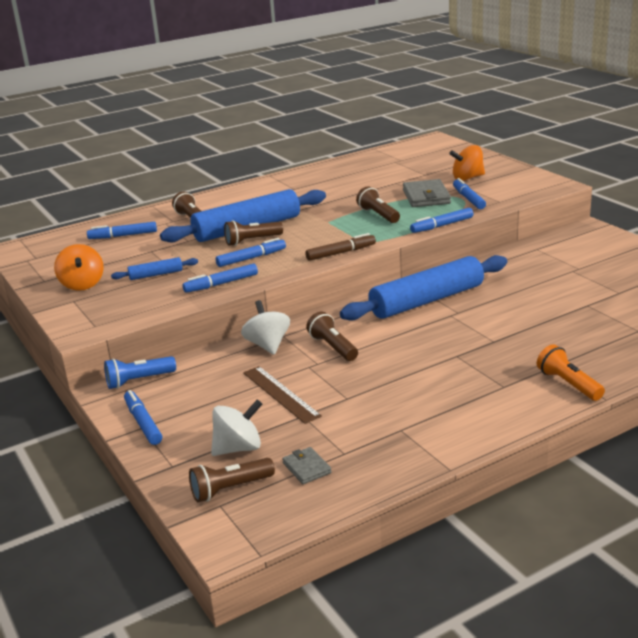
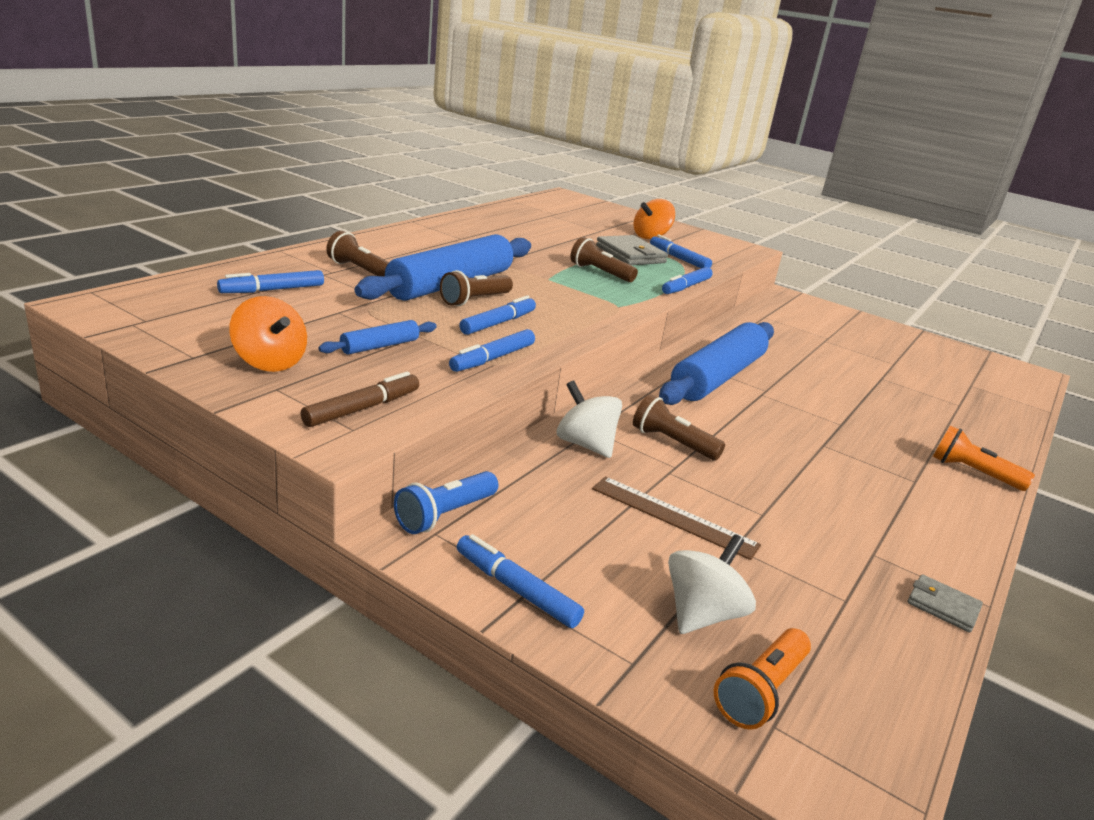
camera: 30 degrees left, 0 degrees up
brown flashlight [189,458,275,502] -> orange flashlight [714,628,811,730]
grey wallet [282,447,332,484] -> grey wallet moved to [907,574,983,632]
brown marker [305,233,376,261] -> brown marker moved to [301,372,419,427]

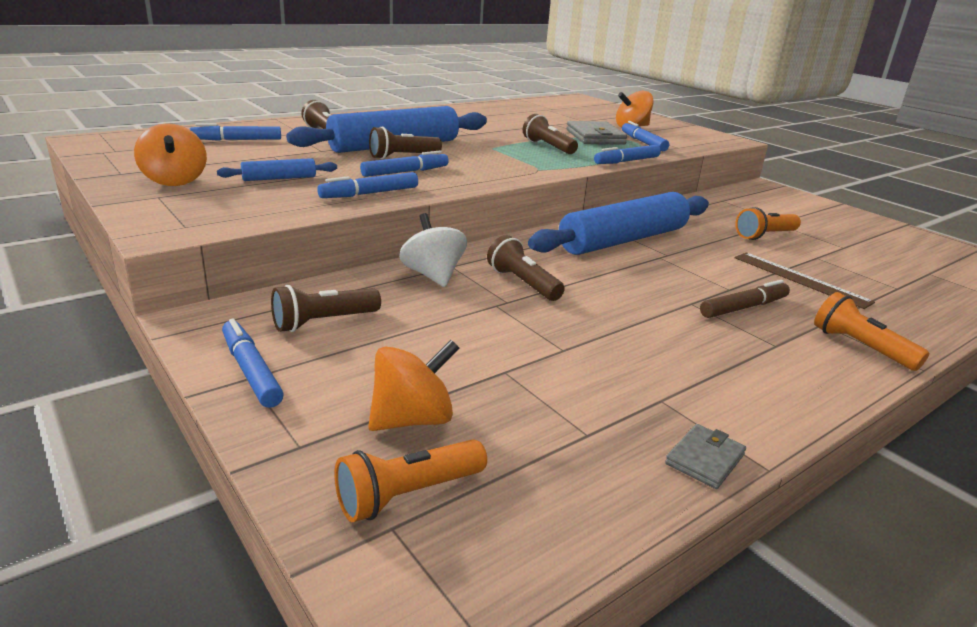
camera: 20 degrees right, 0 degrees up
brown marker [301,372,419,427] -> brown marker moved to [700,280,790,318]
blue flashlight [394,471,498,534] -> none
brown ruler [592,476,761,560] -> brown ruler moved to [734,252,875,309]
white spinning top [668,534,756,634] -> orange spinning top [369,340,460,431]
grey wallet [907,574,983,632] -> grey wallet turned 75 degrees clockwise [665,424,746,489]
none -> brown flashlight [271,285,381,332]
none -> orange flashlight [735,207,801,240]

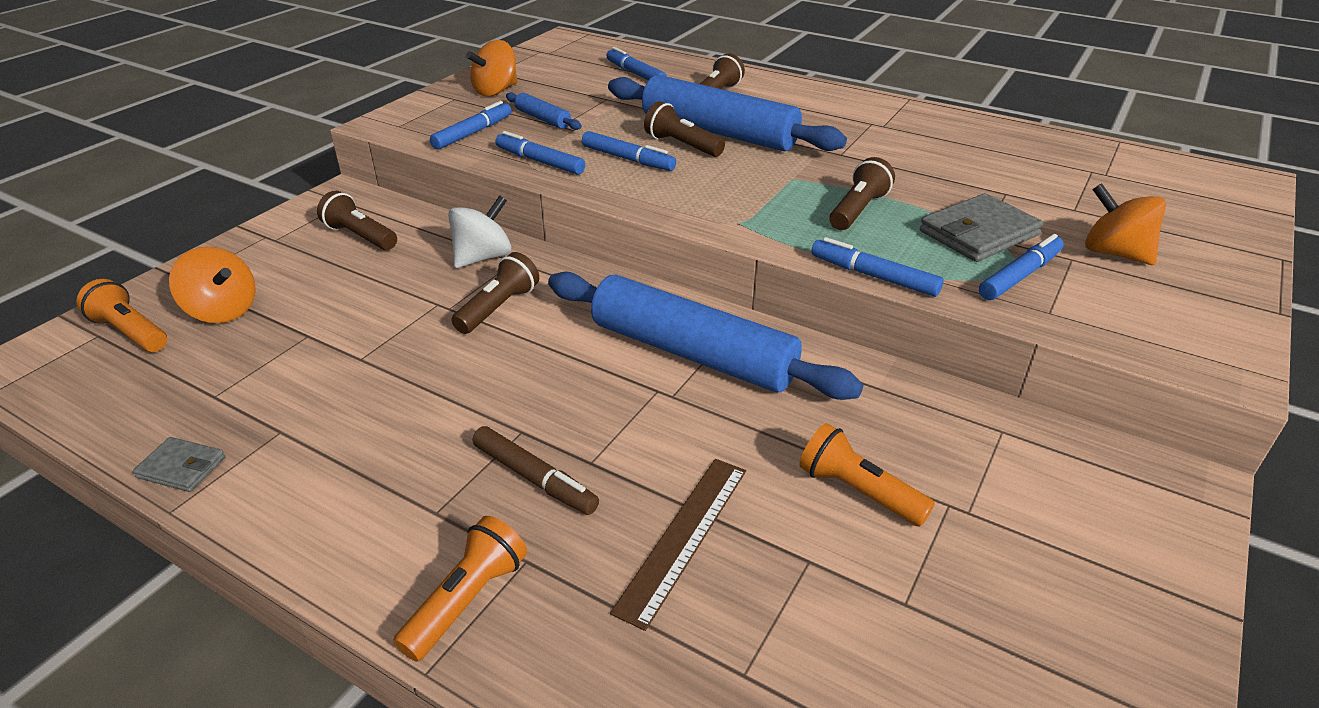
camera: 70 degrees right, 10 degrees up
blue marker [222,319,284,408] -> blue marker moved to [430,101,512,149]

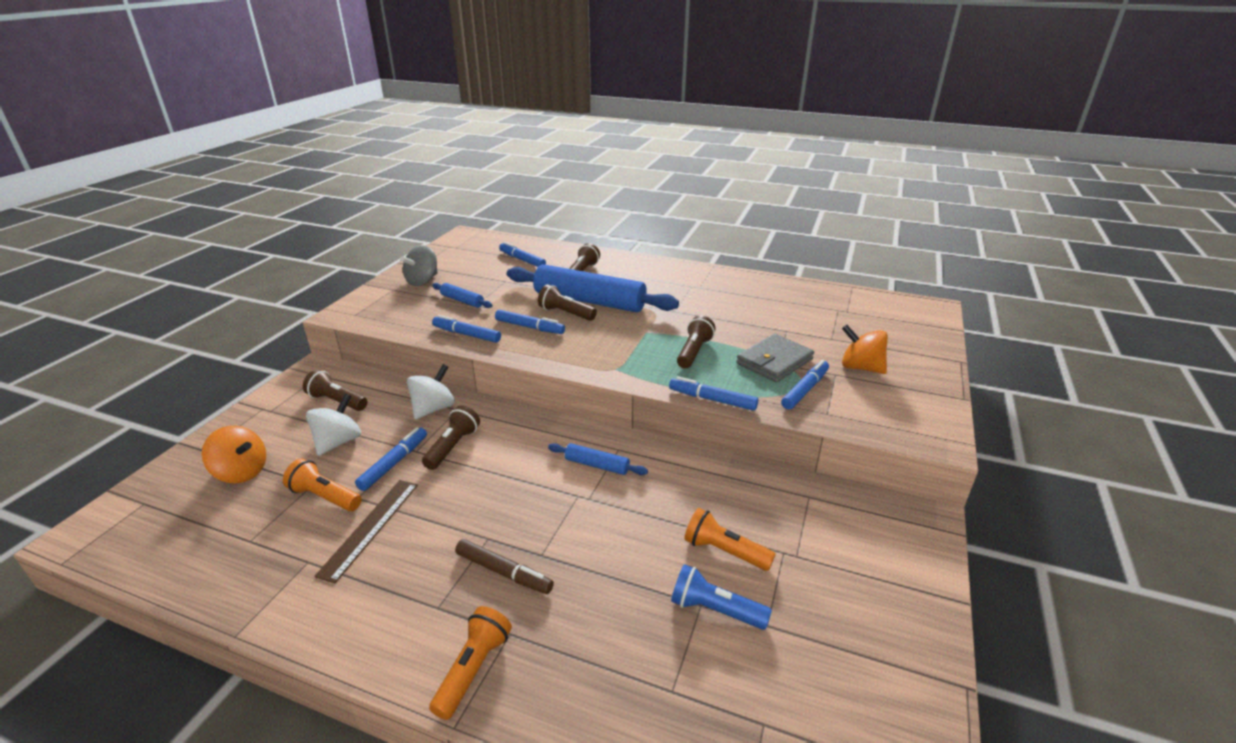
camera: 10 degrees left, 5 degrees down
orange flashlight [77,279,167,352] -> orange flashlight moved to [283,458,362,511]
grey wallet [133,437,225,492] -> none
blue marker [430,101,512,149] -> blue marker moved to [355,427,427,491]
orange spinning top [466,40,518,97] -> grey spinning top [400,245,438,286]
blue rolling pin [548,272,863,400] -> blue rolling pin [548,443,648,475], size x0.44
brown ruler [610,459,746,631] -> brown ruler moved to [314,480,418,583]
none -> white spinning top [306,394,361,456]
none -> blue flashlight [671,564,772,630]

